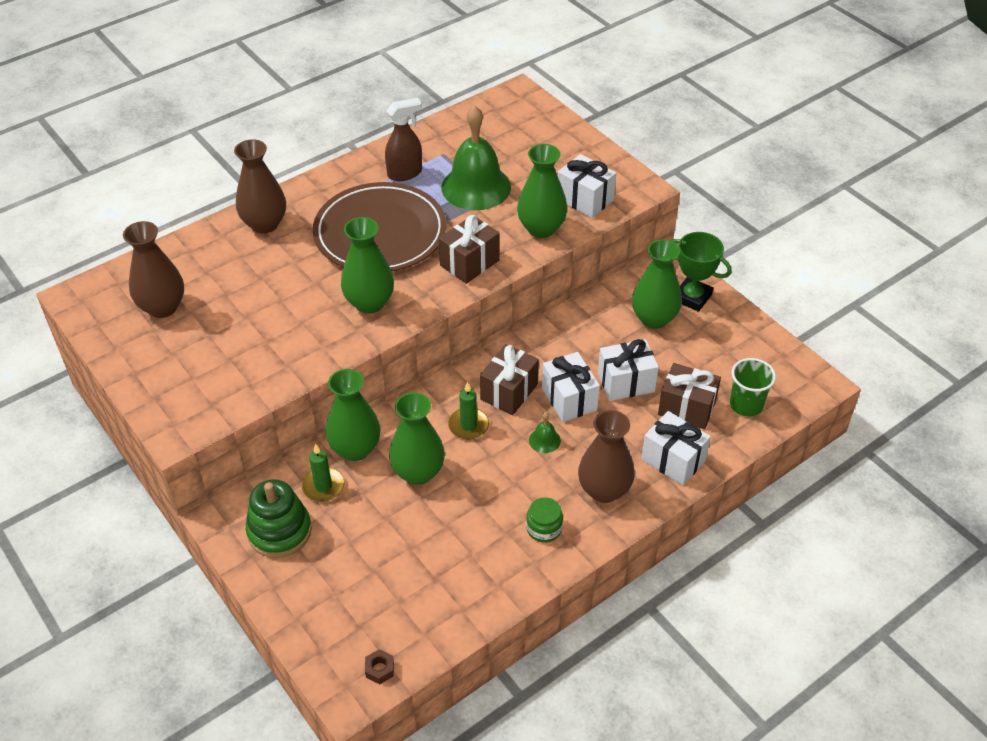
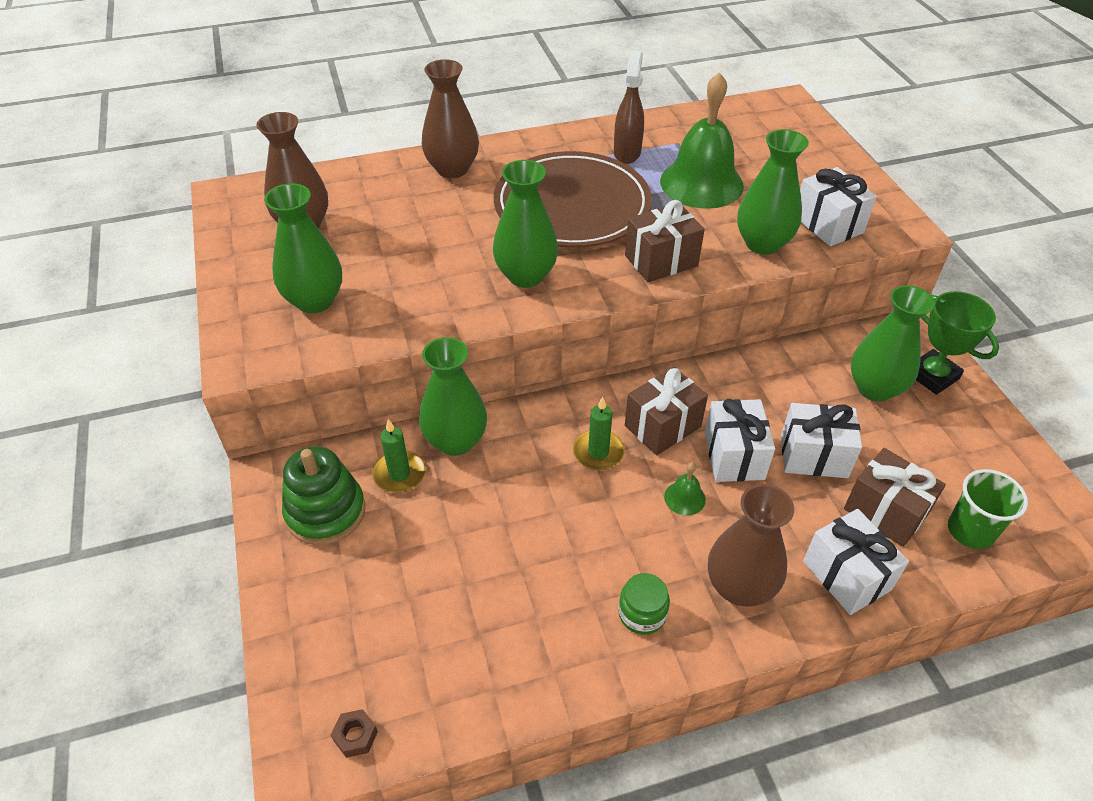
camera: 20 degrees right, 0 degrees up
brown spray bottle [385,98,422,181] -> brown spray bottle turned 75 degrees counterclockwise [614,50,644,164]
green vase [389,392,445,485] -> green vase moved to [264,183,342,313]

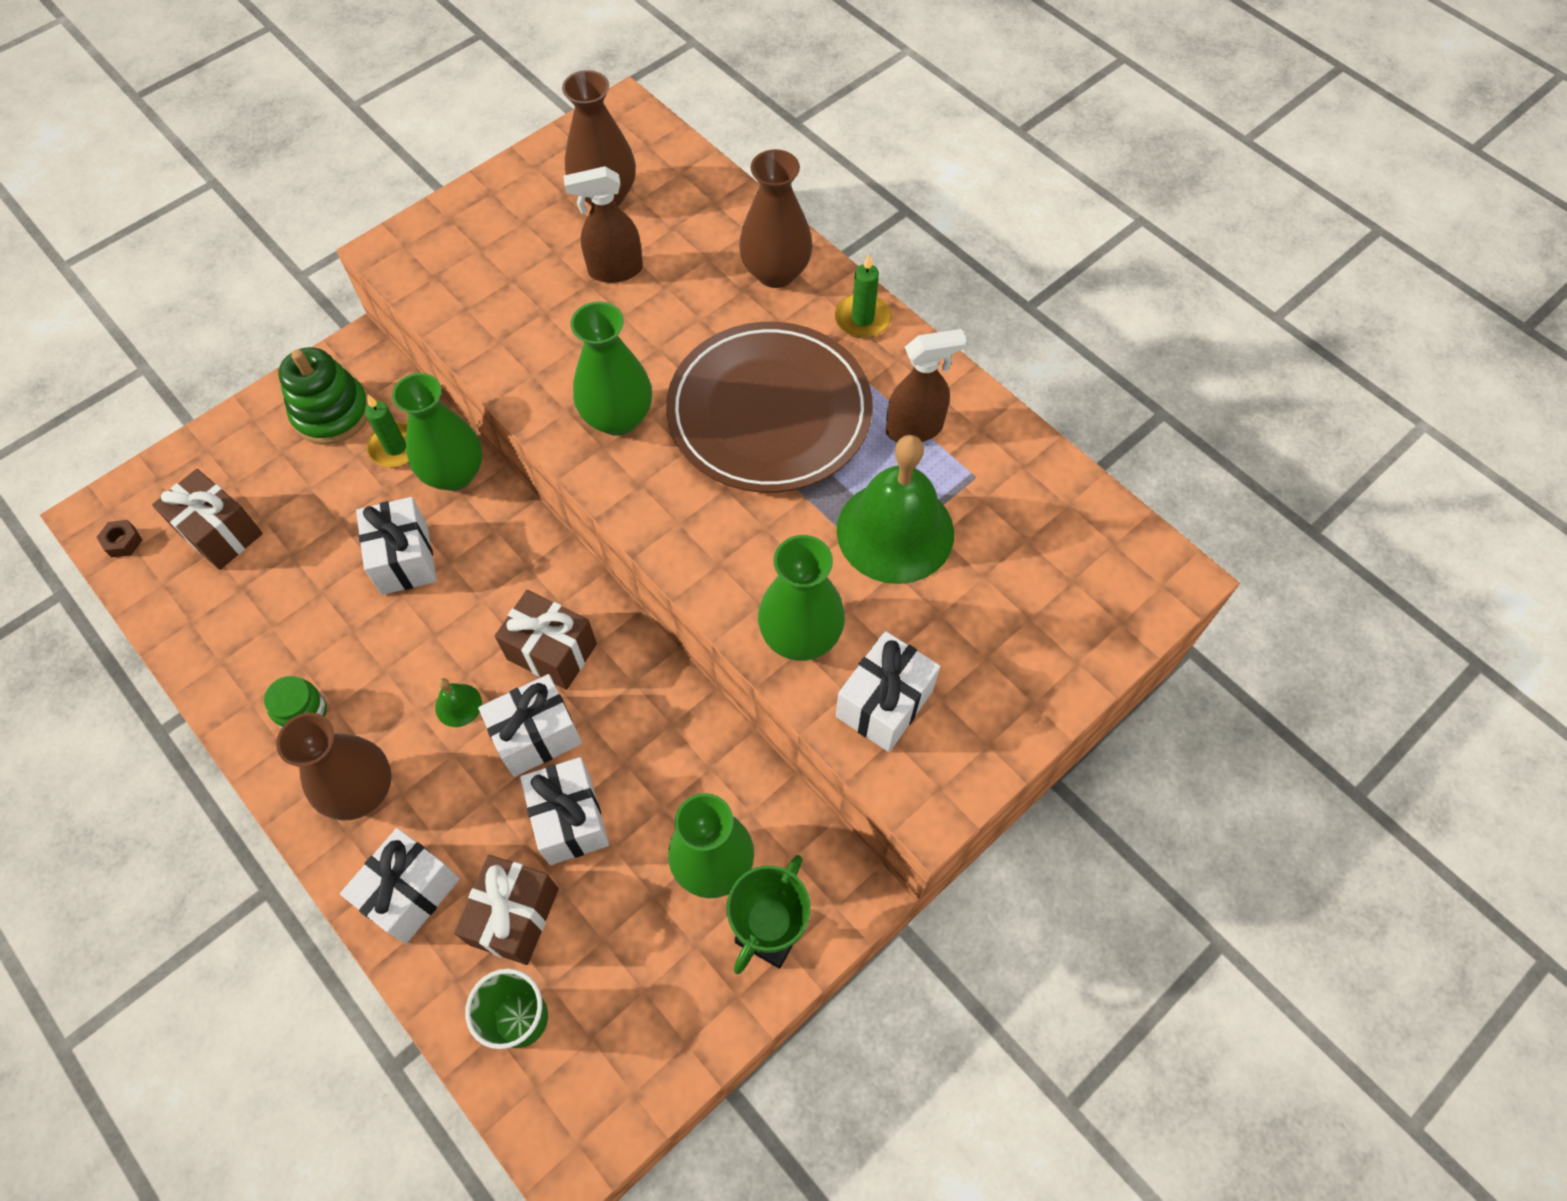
camera: 65 degrees right, 15 degrees up
green vase [264,183,342,313] -> none
green candle [573,397,625,470] -> green candle moved to [835,254,892,338]
brown gift [625,200,705,282] -> brown gift moved to [152,469,263,570]
none -> white gift [356,497,437,595]
none -> brown spray bottle [563,166,643,283]

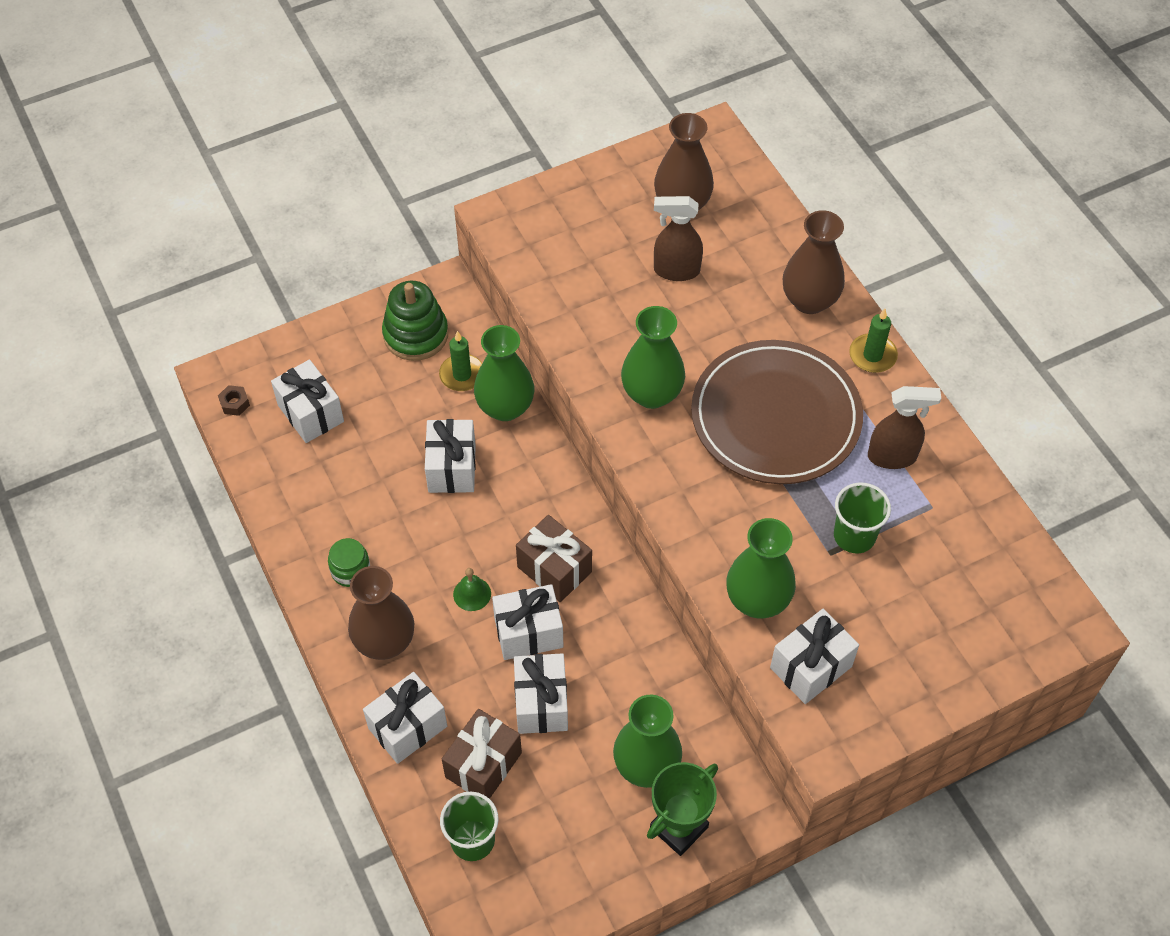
camera: 15 degrees right, 5 degrees down
brown gift [152,469,263,570] -> white gift [271,360,344,443]
green bell [837,435,954,584] -> green cup [834,482,891,553]

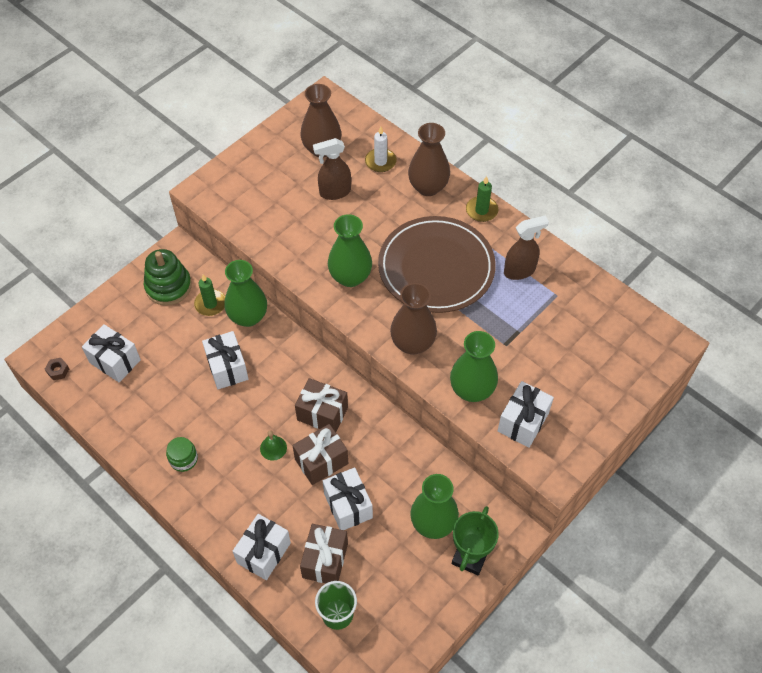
camera: 20 degrees left, 0 degrees up
brown vase [348,566,414,660] -> brown vase moved to [390,283,437,355]
white gift [492,584,563,660] -> brown gift [292,424,348,485]
green cup [834,482,891,553] -> none
none -> white candle [365,126,396,172]

